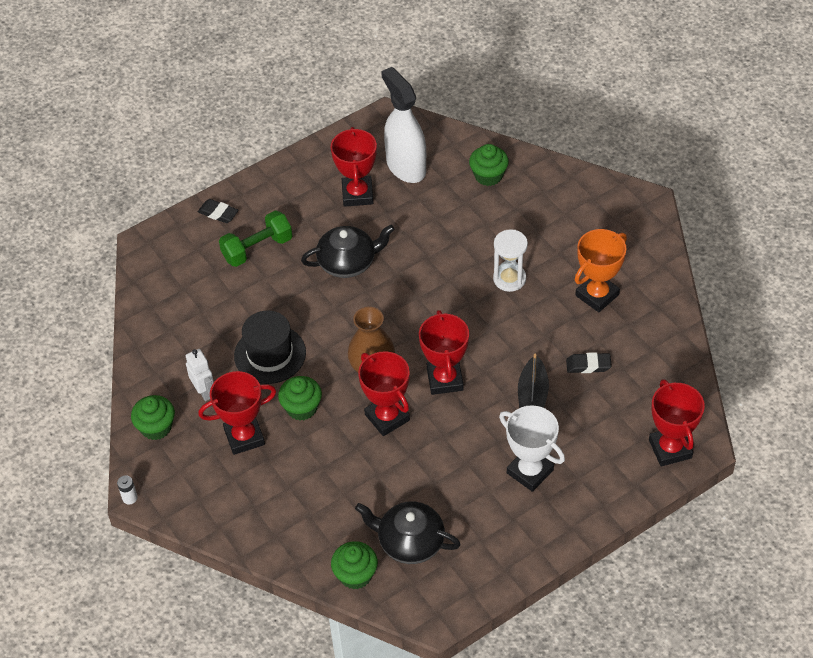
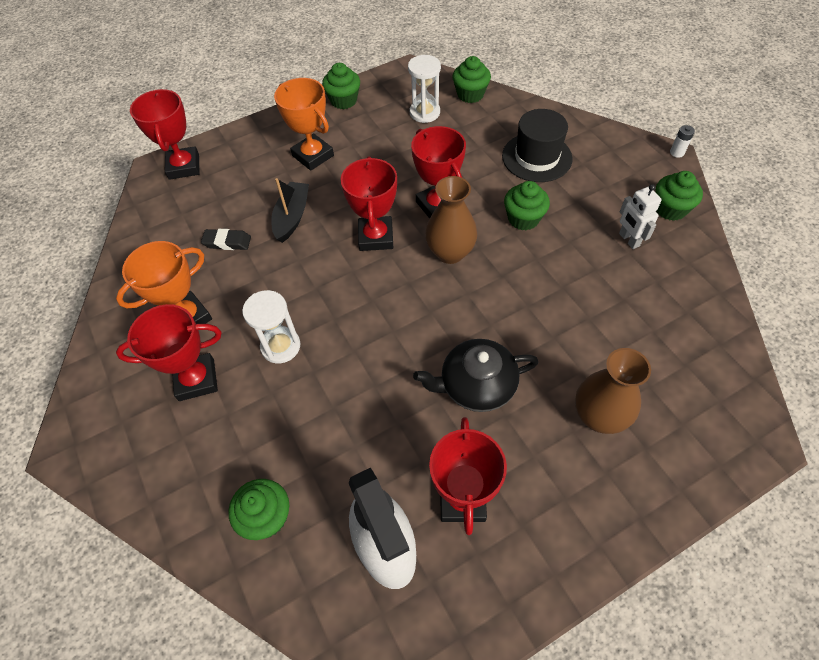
camera: 175 degrees left, 5 degrees up
black eraser [198,199,239,223] -> none
red trophy [198,371,277,455] -> red trophy moved to [116,304,222,401]
green dumbbell [219,210,292,267] -> brown vase [575,348,651,434]
black hat [234,310,306,384] -> black hat moved to [502,109,573,182]
black teapot [355,502,461,564] -> white hourglass [408,55,441,123]
white trophy [499,405,565,492] -> orange trophy [274,78,334,171]
none -> green cupcake [322,63,360,109]

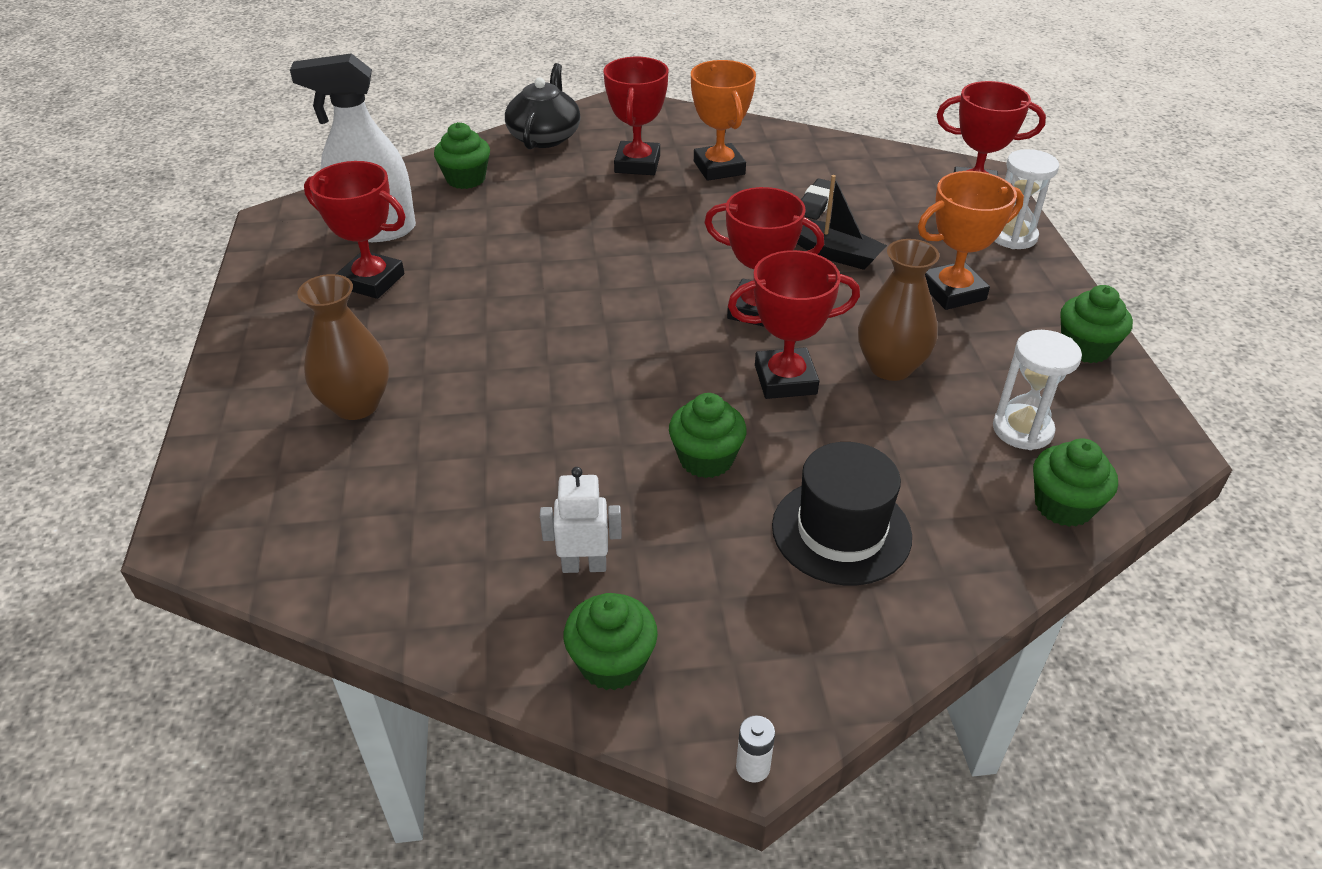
camera: 110 degrees right, 15 degrees down
white hourglass [242,290,301,363] -> white hourglass moved to [994,149,1059,249]
black teapot [413,339,539,412] -> black teapot moved to [505,63,581,149]
brown vase [425,176,477,264] -> brown vase moved to [858,239,940,381]

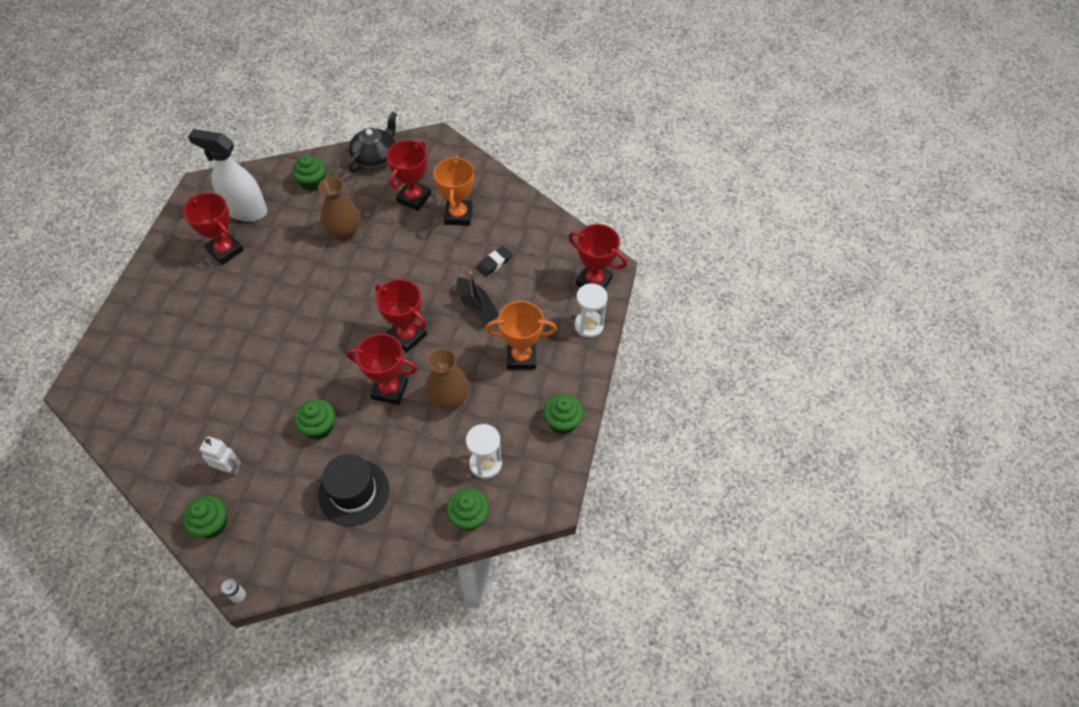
camera: 20 degrees right, 15 degrees up
brown vase [297,274,389,420] -> brown vase moved to [318,177,360,241]

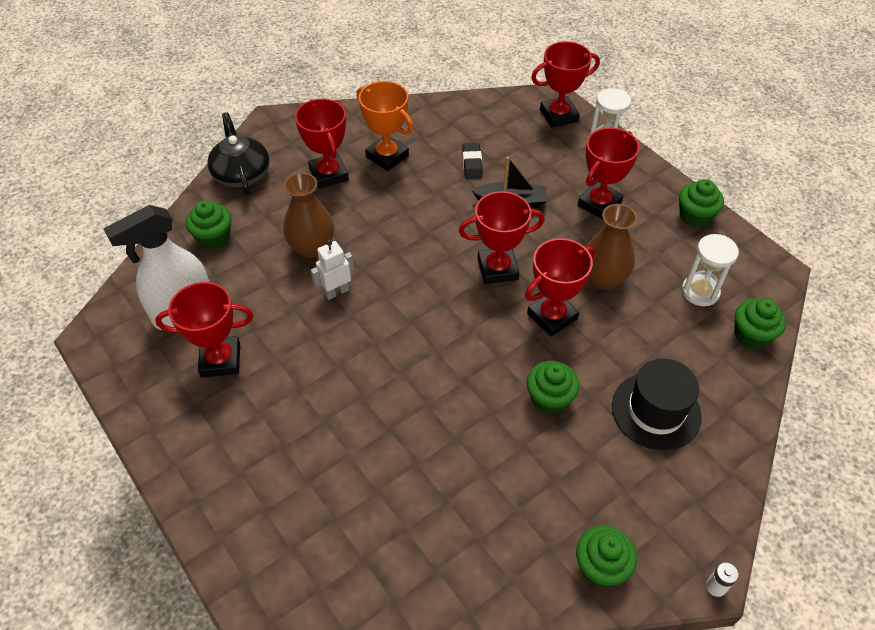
camera: 50 degrees left, 5 degrees down
white robot [200,436,241,476] -> white robot moved to [311,240,354,300]
orange trophy [485,301,557,370] -> red trophy [578,127,640,220]

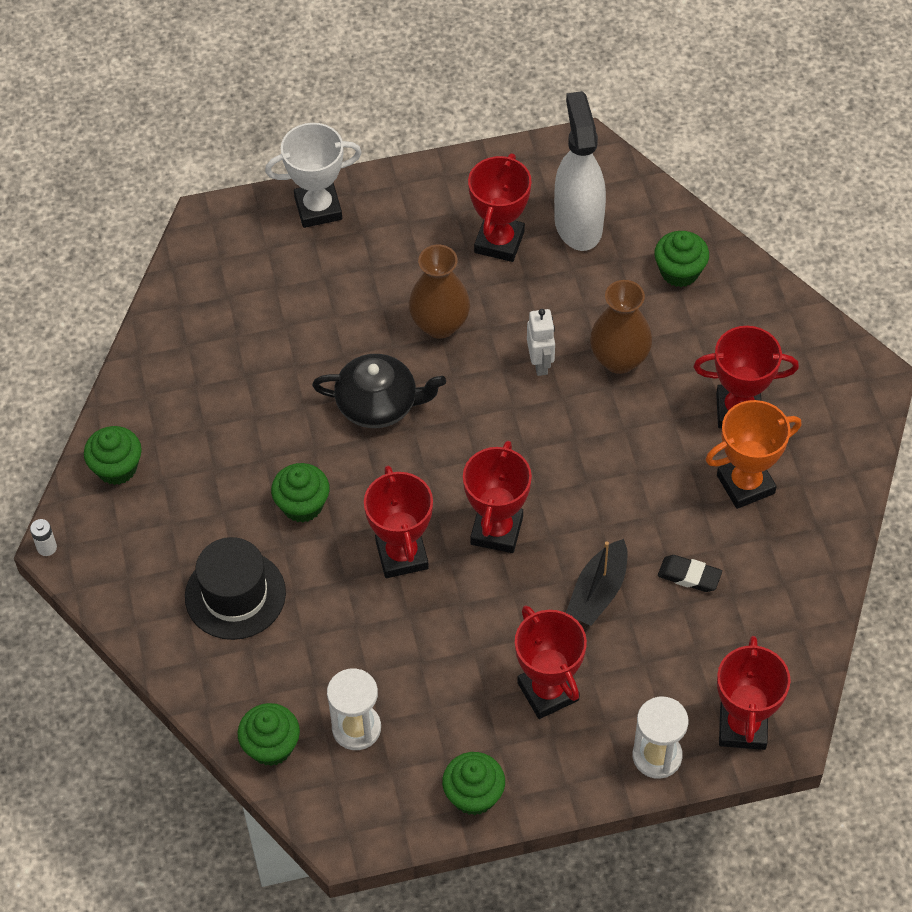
camera: 115 degrees right, 5 degrees up
black teapot [207,112,269,194] -> black teapot moved to [312,354,446,428]
brown vase [586,204,637,290] -> brown vase moved to [409,245,470,338]
none -> white trophy [265,123,362,228]

